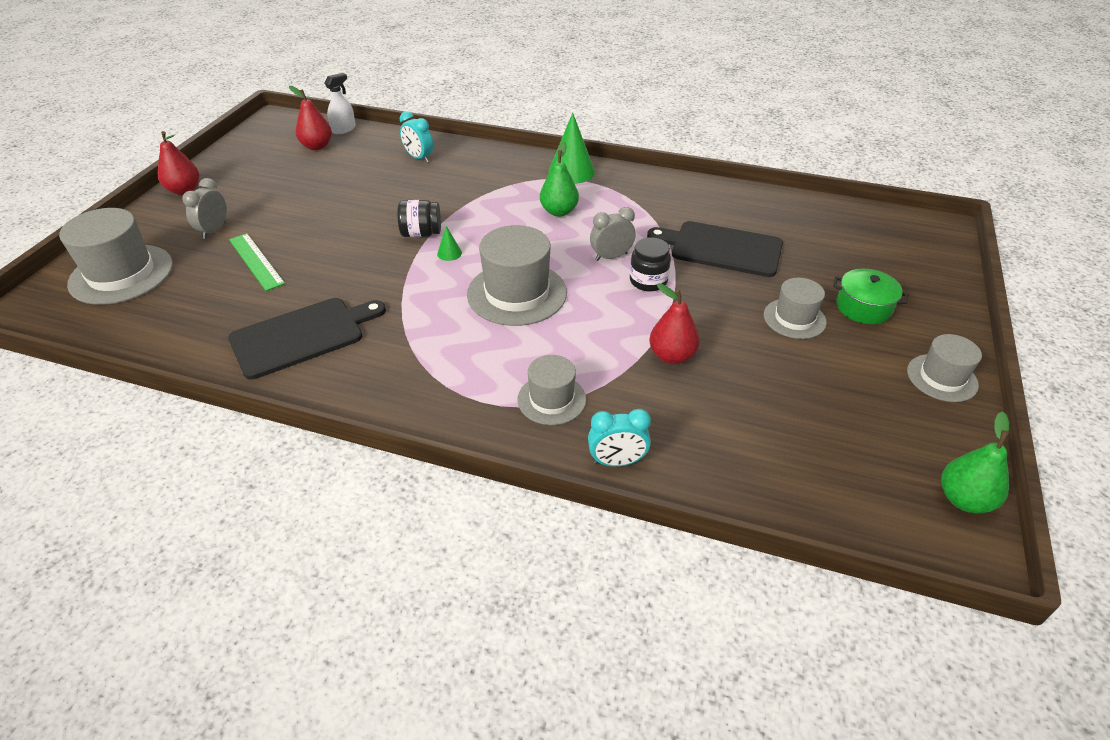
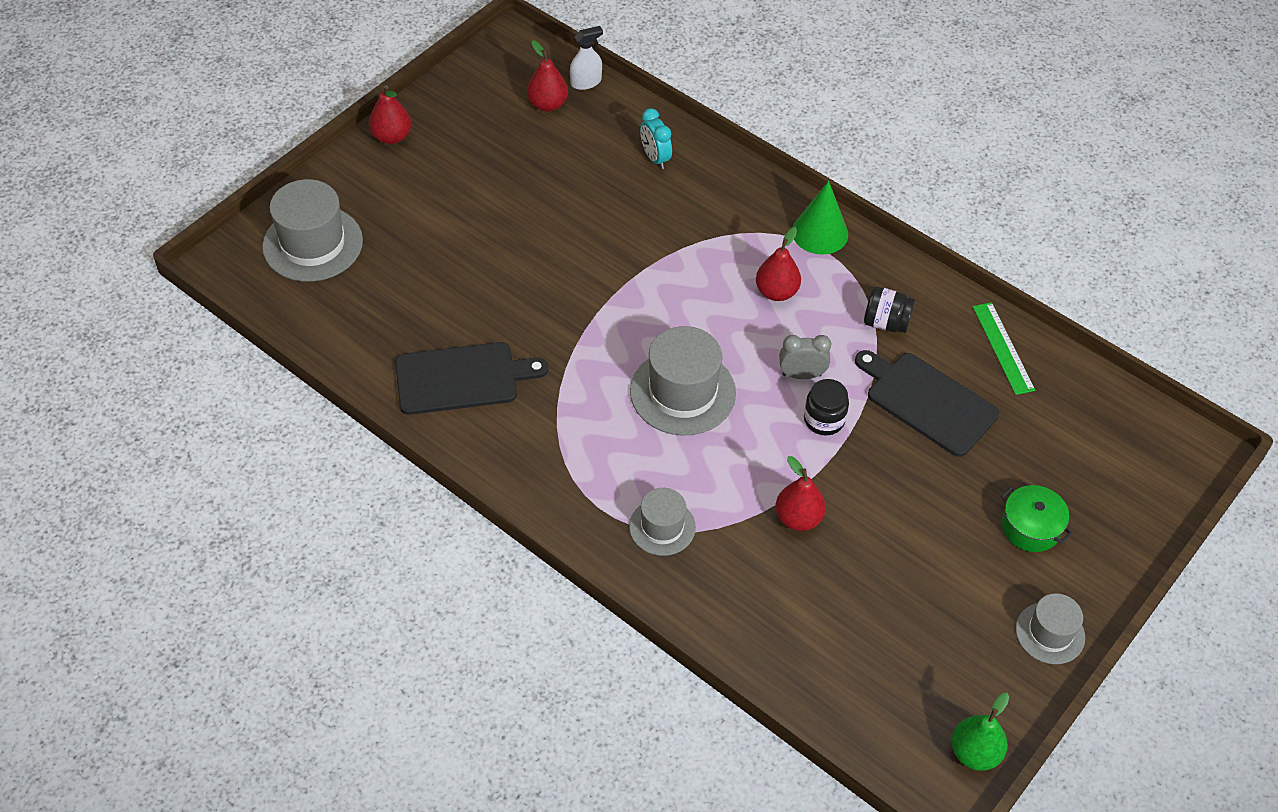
camera: 20 degrees right, 10 degrees up
grey clock [182,178,227,239] -> none
green ruler [229,233,285,291] -> green ruler moved to [973,302,1035,395]
black jar [397,200,441,237] -> black jar moved to [864,286,915,333]
green cone [437,226,462,261] -> none
green pear [540,141,579,217] -> red pear [756,227,801,301]
turquoise clock [588,409,651,467] -> none
grey hat [764,278,827,339] -> none

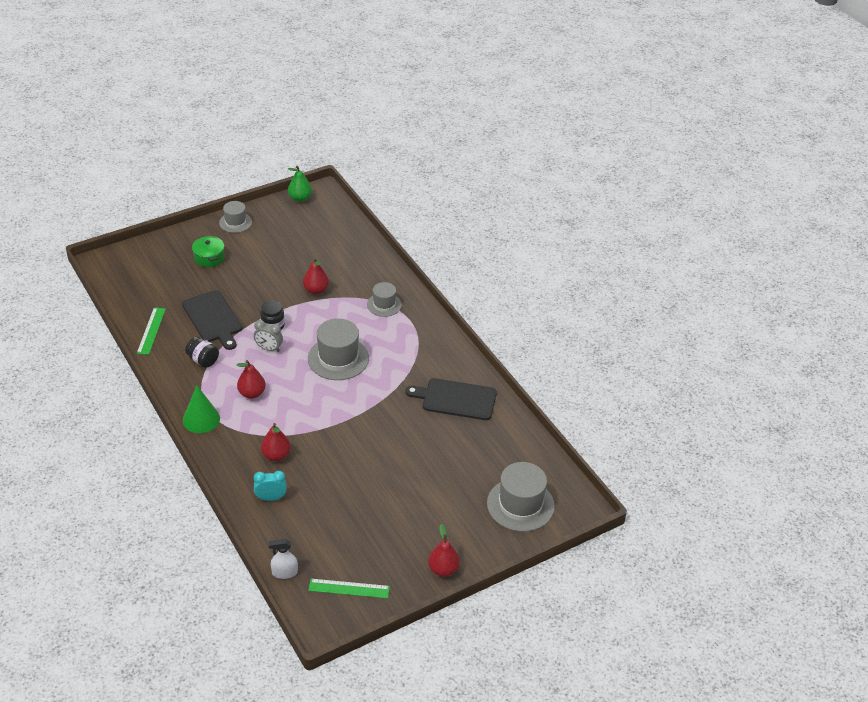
camera: 160 degrees left, 10 degrees down
red pear [527,40,568,112] -> red pear moved to [261,423,291,461]
turquoise clock [640,108,672,169] -> turquoise clock turned 90 degrees counterclockwise [254,471,287,501]
none -> green ruler [308,579,390,599]

